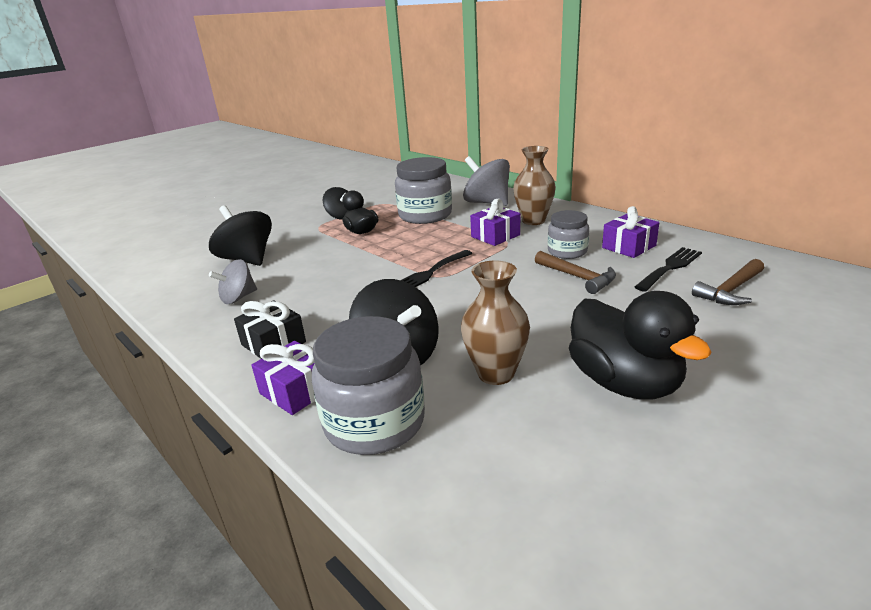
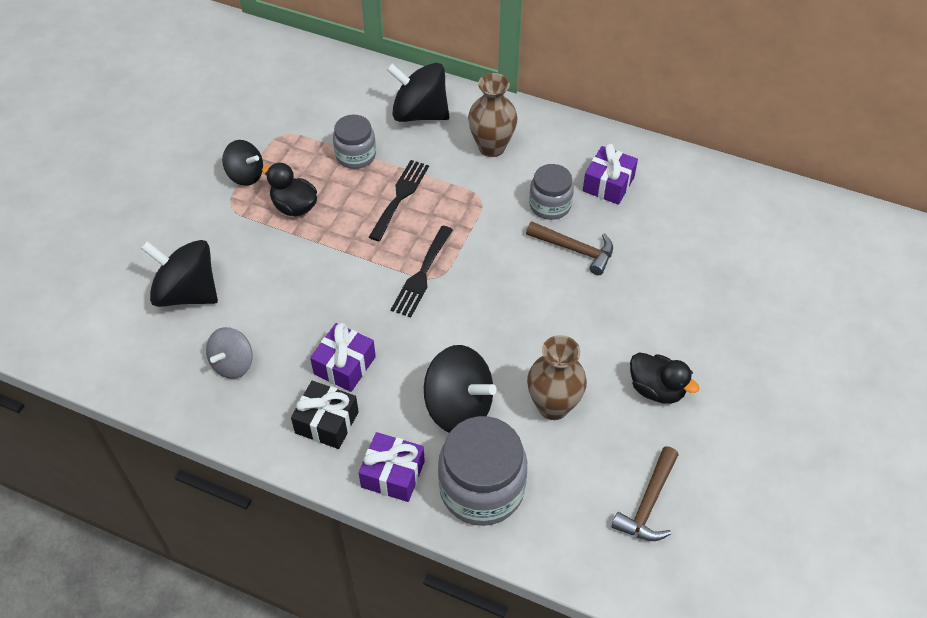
camera: 25 degrees left, 25 degrees up
grey jar [395,157,452,224] -> grey jar [333,115,376,169], size x0.60
grey spinning top [463,156,510,206] -> black spinning top [386,63,449,122]
purple gift [470,199,520,246] -> purple gift moved to [310,323,376,392]
black duck [569,291,712,400] -> black duck [630,353,699,404], size x0.60
black fork [635,247,702,292] -> black fork moved to [369,160,429,241]
brown hammer [692,259,764,305] -> brown hammer moved to [611,446,678,541]

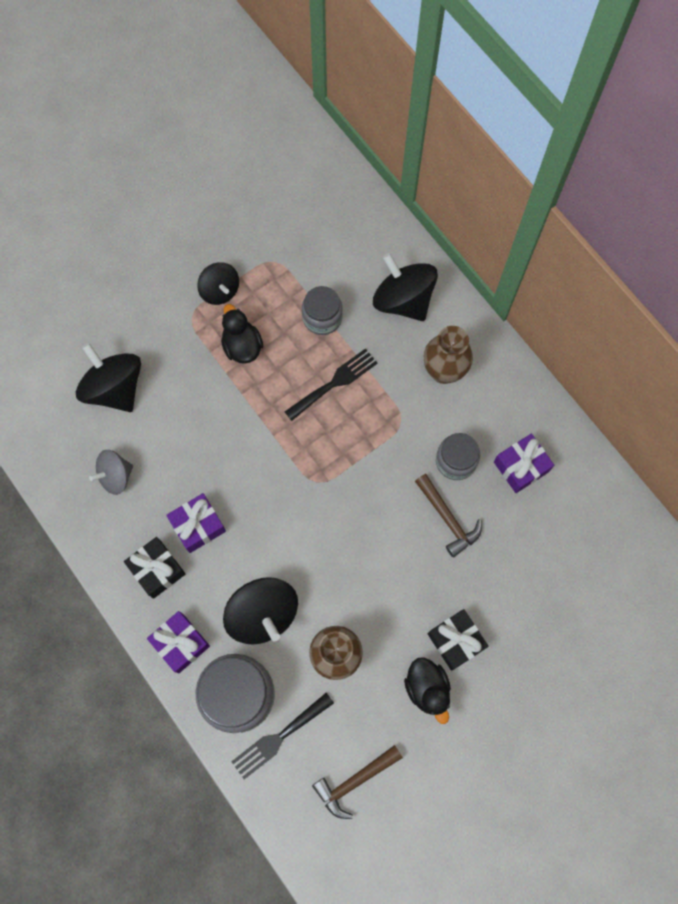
camera: 30 degrees right, 20 degrees up
black fork [391,226,453,317] -> black fork moved to [231,693,334,779]
none -> black gift [428,609,489,671]

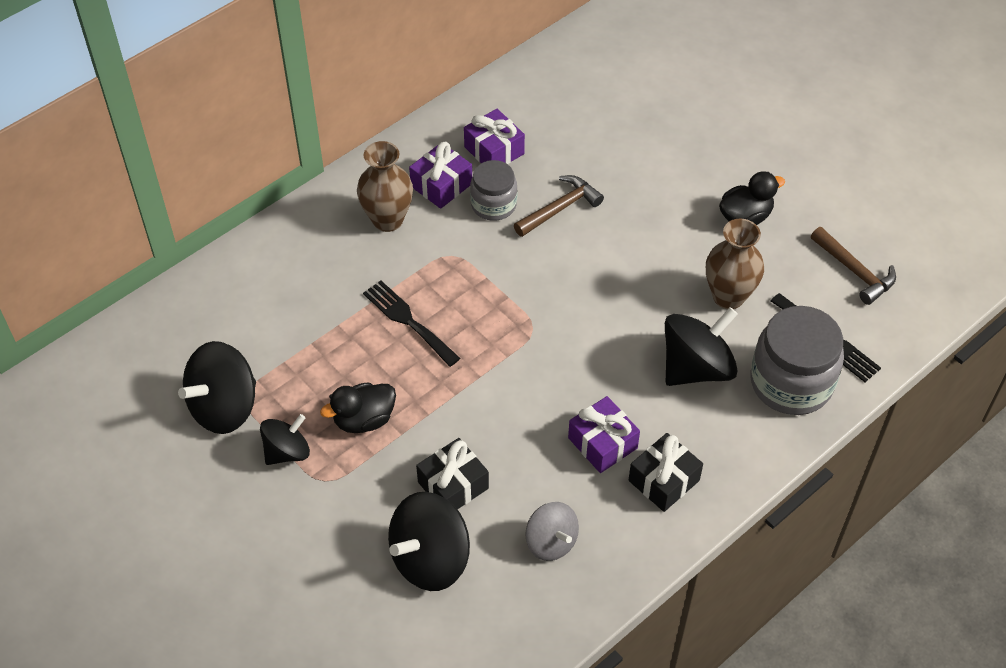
camera: 95 degrees left, 20 degrees down
purple gift [147,611,210,673] -> purple gift moved to [409,142,472,209]
grey jar [302,286,343,335] -> none
black spinning top [373,253,438,321] -> black spinning top moved to [178,341,256,434]
black gift [428,609,489,671] -> black gift moved to [416,438,489,509]

